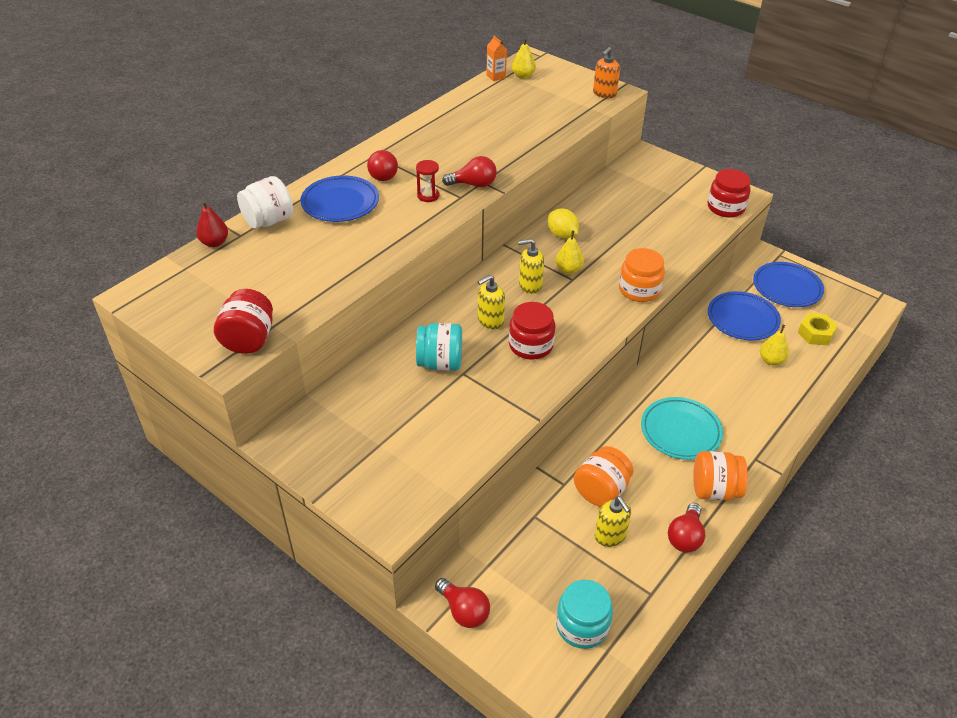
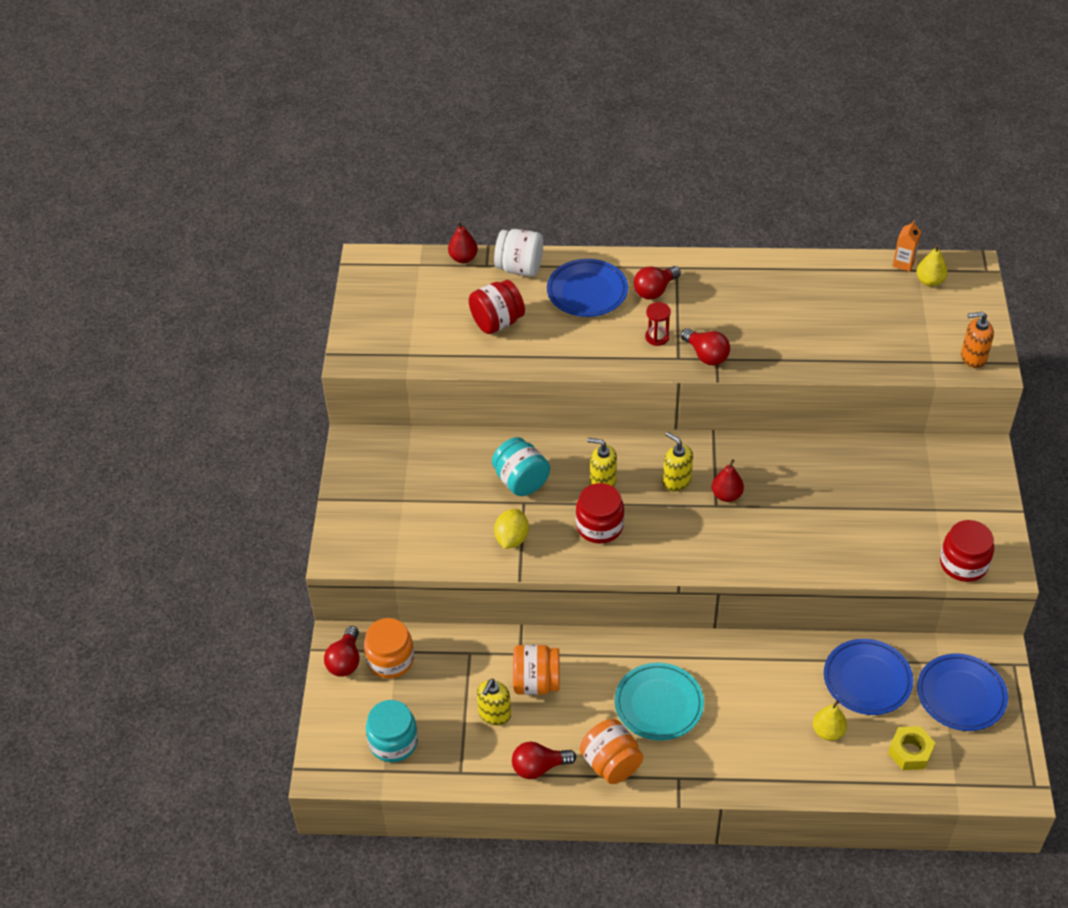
camera: 55 degrees right, 5 degrees up
red jar [214,289,273,354] -> red jar moved to [469,280,525,334]
yellow lemon [548,209,579,238] -> yellow lemon moved to [494,509,529,549]
yellow pear [556,230,584,274] -> red pear [712,460,744,502]
orange jar [619,248,665,302] -> orange jar moved to [364,618,414,678]

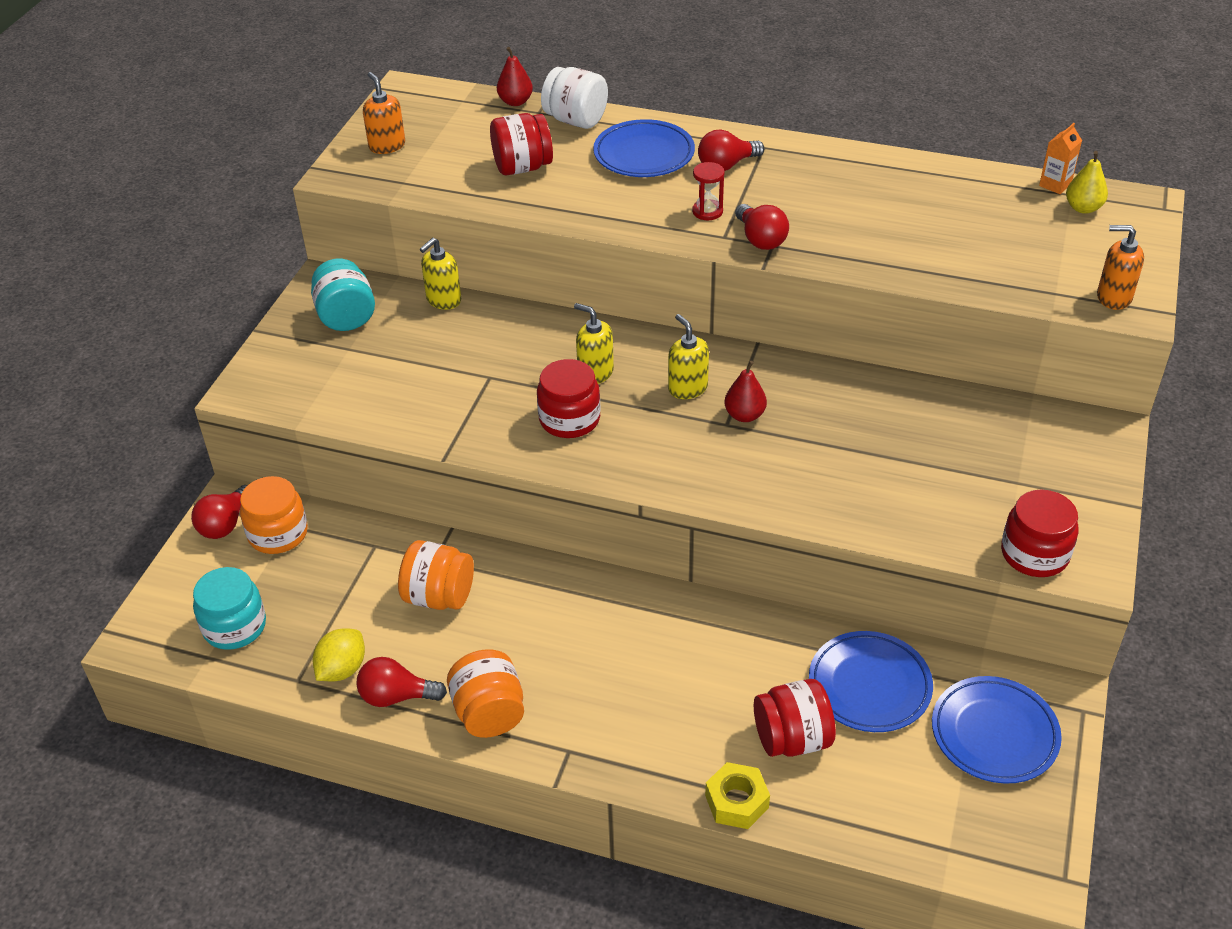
camera: 15 degrees right, 5 degrees down
yellow soap dispenser [477,679,511,726] -> yellow soap dispenser moved to [420,238,461,310]
turquoise jar [492,437,550,496] -> turquoise jar moved to [311,259,375,331]
yellow lemon [494,509,529,549] -> yellow lemon moved to [313,628,365,681]
turquoise plate [615,663,704,741] -> none
yellow pear [813,700,847,741] -> red jar [754,679,836,757]
yellow nut [888,726,936,770] -> yellow nut moved to [705,762,770,829]
none -> orange soap dispenser [363,72,405,154]

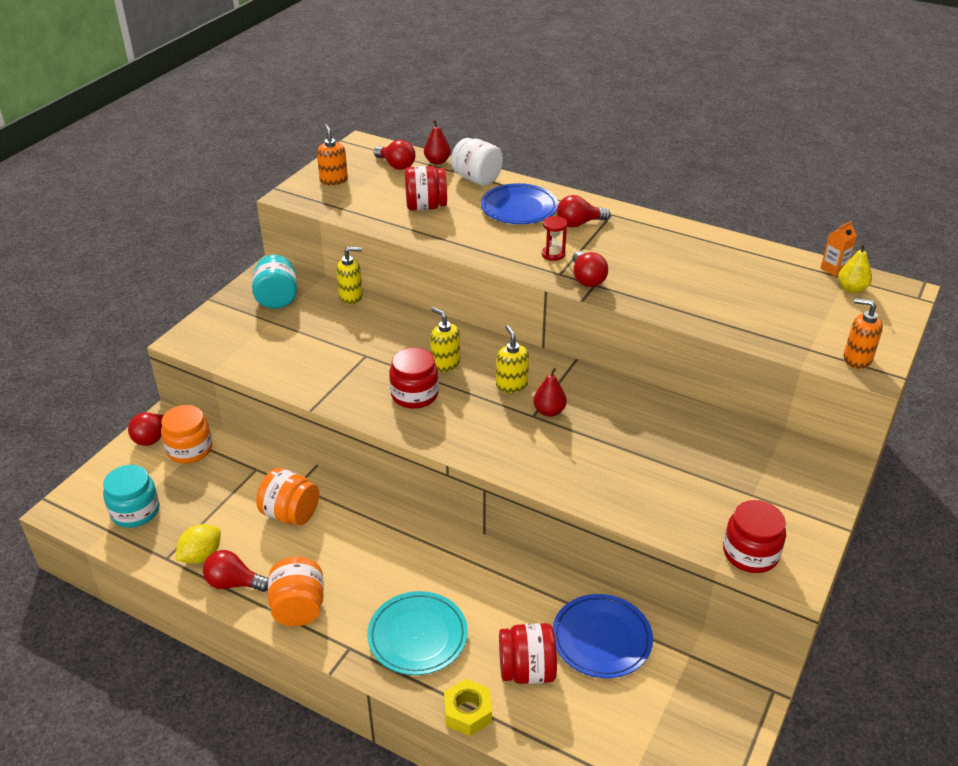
camera: 10 degrees right, 5 degrees down
yellow soap dispenser [420,238,461,310] -> yellow soap dispenser turned 150 degrees counterclockwise [336,247,363,304]
blue plate [932,676,1062,784] -> none
none -> turquoise plate [367,591,468,675]
none -> red light bulb [374,140,416,170]

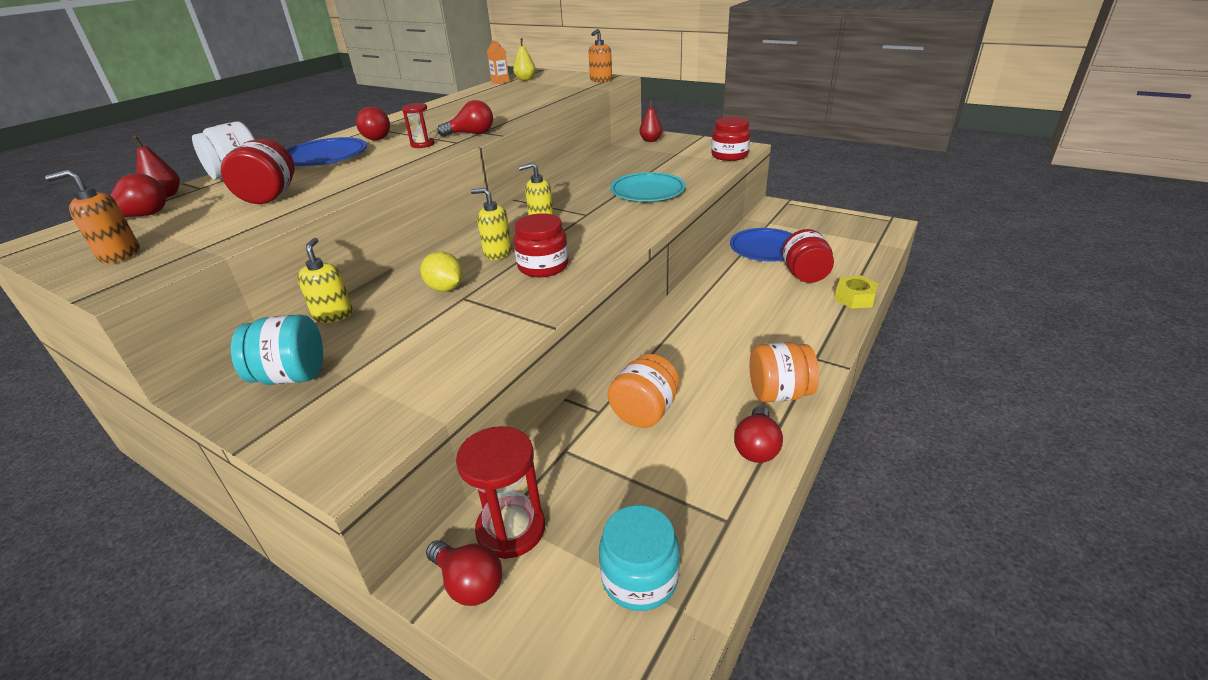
camera: 85 degrees left, 5 degrees down
orange jar [161,405,213,464] -> red hourglass [456,426,545,559]
yellow lemon [175,524,221,564] -> yellow lemon moved to [420,252,463,291]
turquoise plate [367,591,468,675] -> turquoise plate moved to [610,172,686,201]
yellow soap dispenser [430,307,460,372] -> yellow soap dispenser turned 60 degrees clockwise [471,188,512,260]
red pear [533,368,567,417] -> red pear moved to [639,100,662,142]

